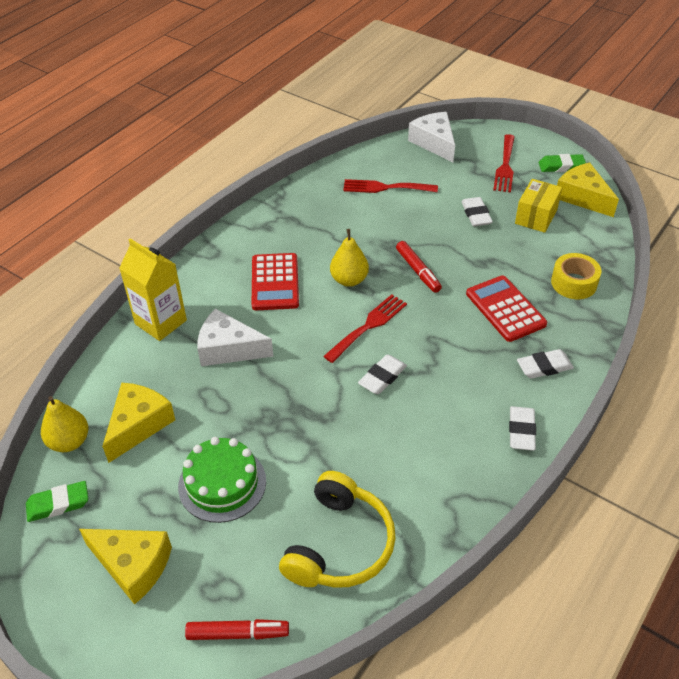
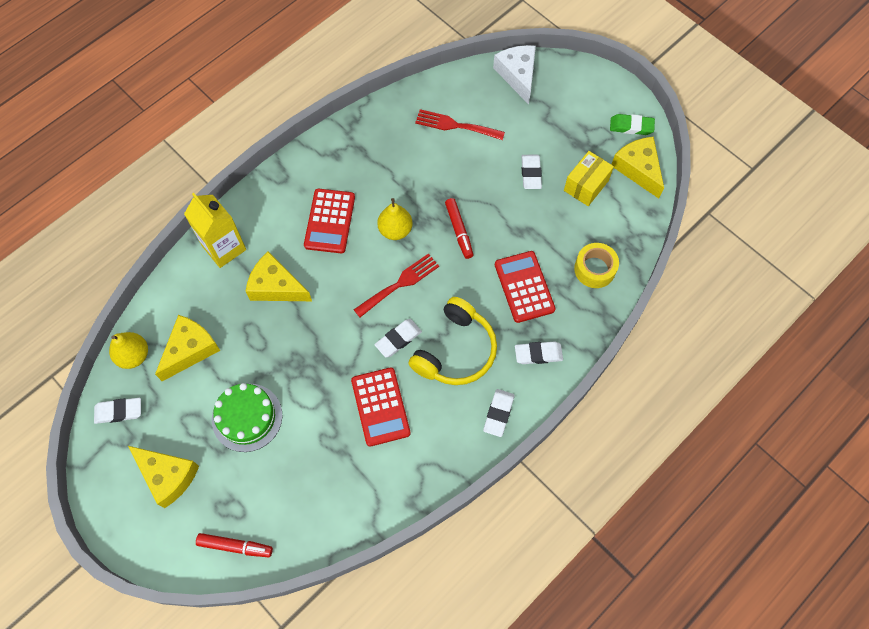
camera: 10 degrees right, 20 degrees up
green eraser [26,481,88,522] -> white eraser [94,398,141,424]
white cheese [197,309,273,366] -> yellow cheese [245,252,312,301]
yellow headphones [279,471,396,588] -> yellow headphones moved to [408,297,497,385]
red fork [493,134,515,192] -> none
none -> red calculator [351,367,411,447]

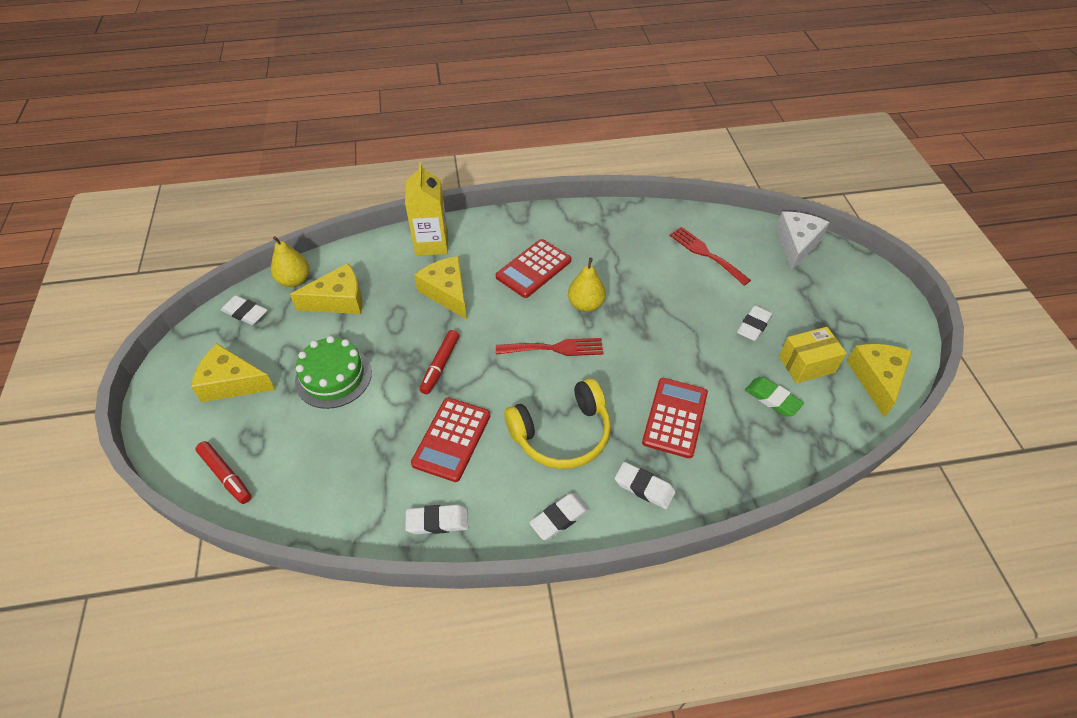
camera: 35 degrees right, 15 degrees down
yellow cheese [128,446,199,508] -> yellow cheese turned 120 degrees clockwise [191,344,275,402]
white eraser [374,319,422,358] -> white eraser moved to [405,505,468,534]
red marker [445,198,473,259] -> red marker moved to [419,330,459,394]
yellow tape [574,243,619,288] -> none
green eraser [610,114,655,135] -> green eraser moved to [745,377,804,417]

